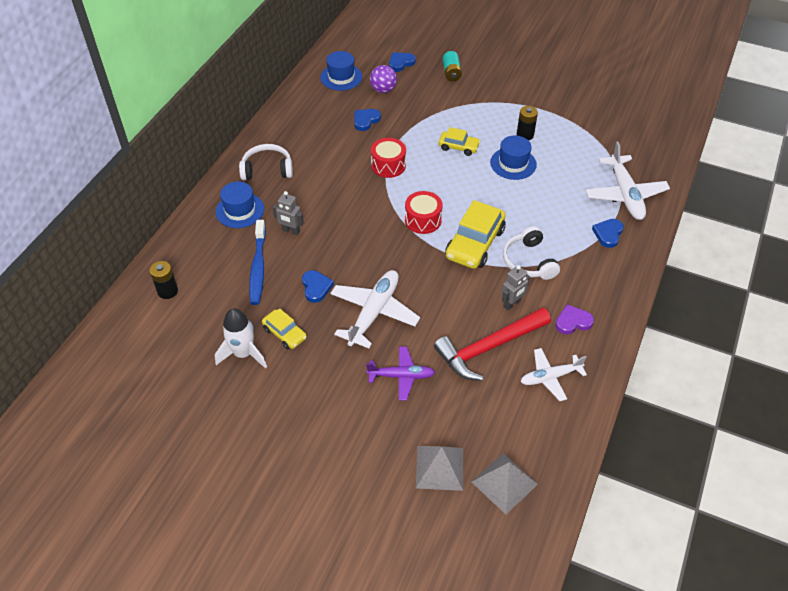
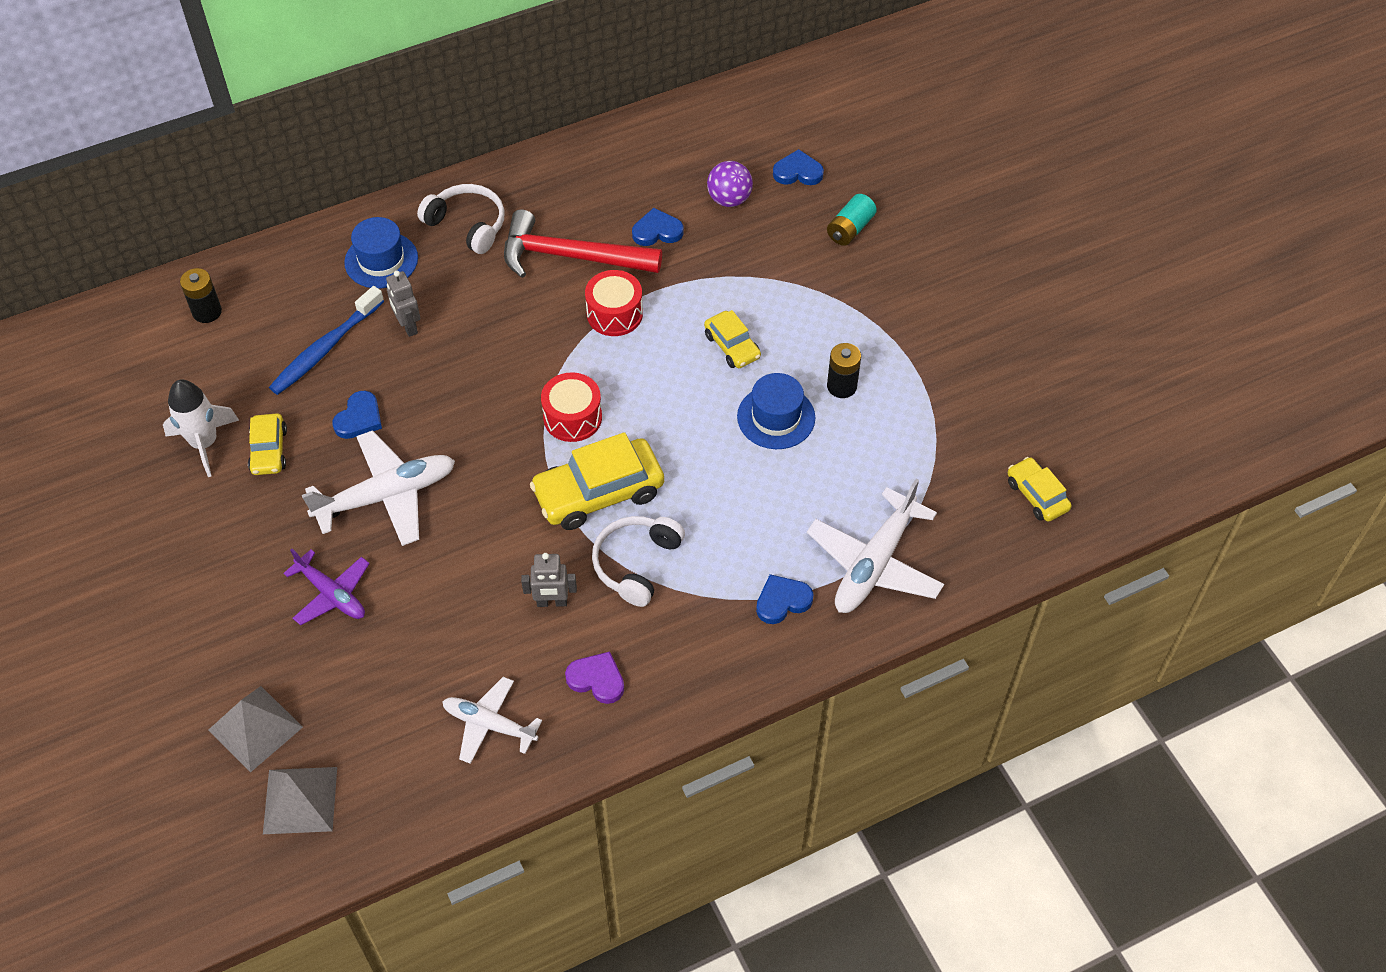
camera: 40 degrees right, 5 degrees up
blue hat [320,51,362,91] -> none
red hammer [434,307,551,381] -> red hammer moved to [504,209,662,278]
none -> yellow car [1008,457,1072,522]

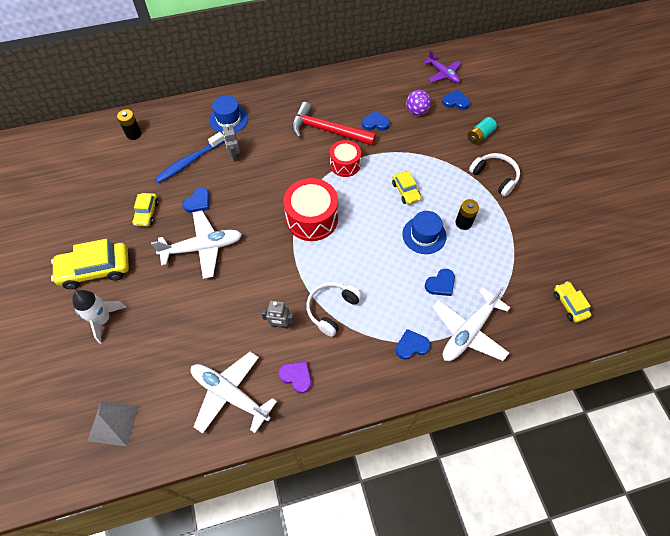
camera: 10 degrees right, 5 degrees up
white rocket [163,379,239,477] -> white rocket moved to [72,290,126,344]
grey pyramid [209,686,303,773] -> none
purple plane [283,548,370,625] -> purple plane moved to [424,50,461,83]
white headphones [417,184,505,254] -> white headphones moved to [469,153,520,196]
white plane [442,677,542,764] -> white plane [191,352,277,434], size x1.58
yellow car [530,432,664,530] -> yellow car moved to [51,239,129,289]
red drum [541,372,602,442] -> red drum [283,178,338,241], size x1.60
none -> blue heart [425,269,455,296]

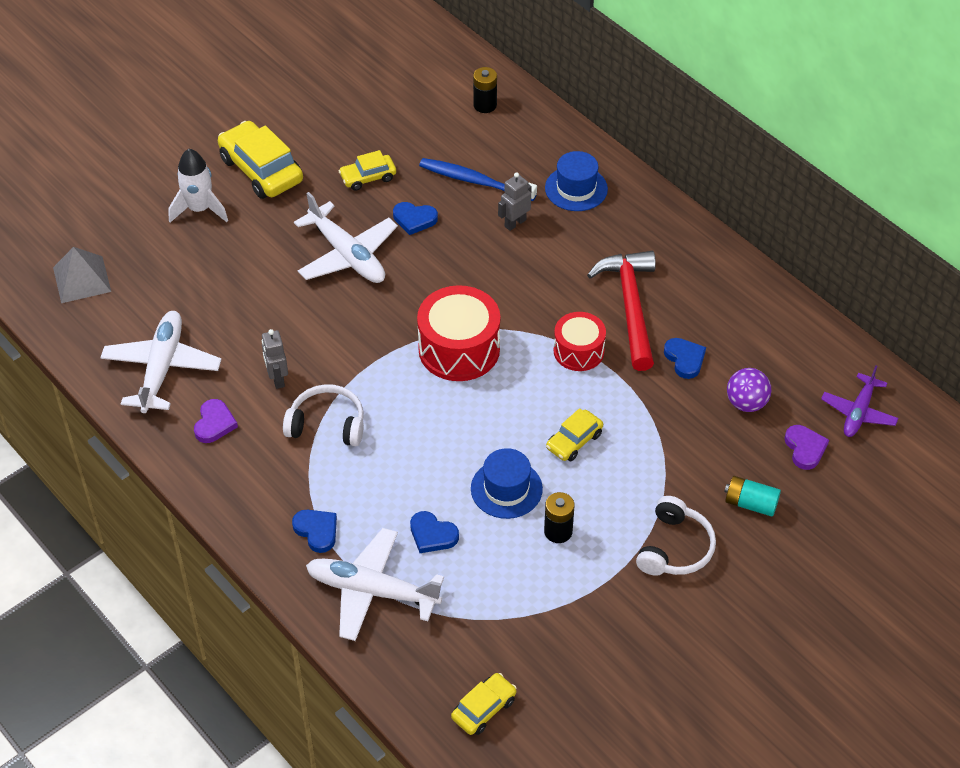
camera: 65 degrees right, 10 degrees down
blue heart [442,90,470,110] -> purple heart [785,425,829,470]

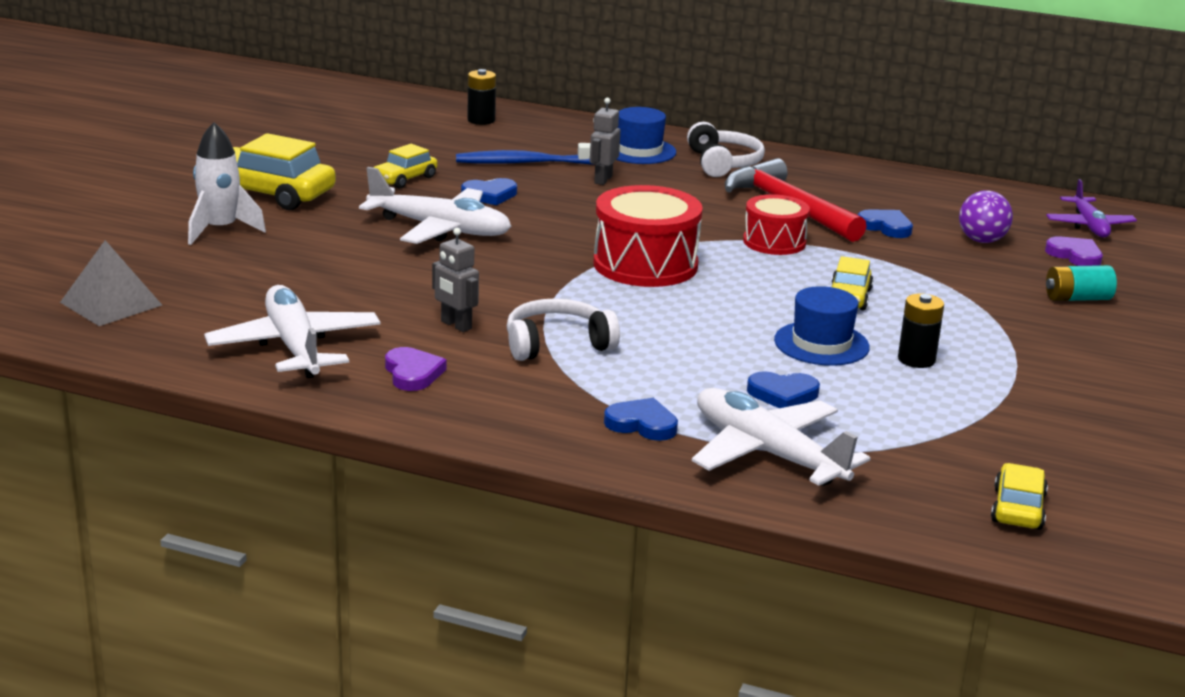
camera: 30 degrees left, 25 degrees down
white plane [306,528,444,641] -> white plane turned 60 degrees clockwise [692,388,870,486]
white headphones [636,496,716,576] -> white headphones moved to [687,122,765,177]

